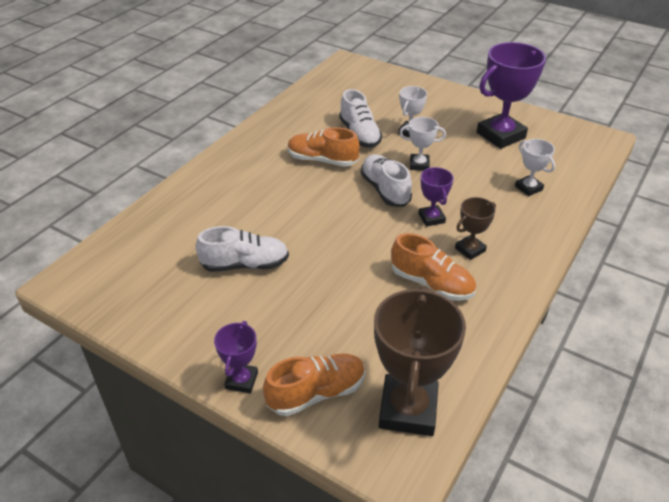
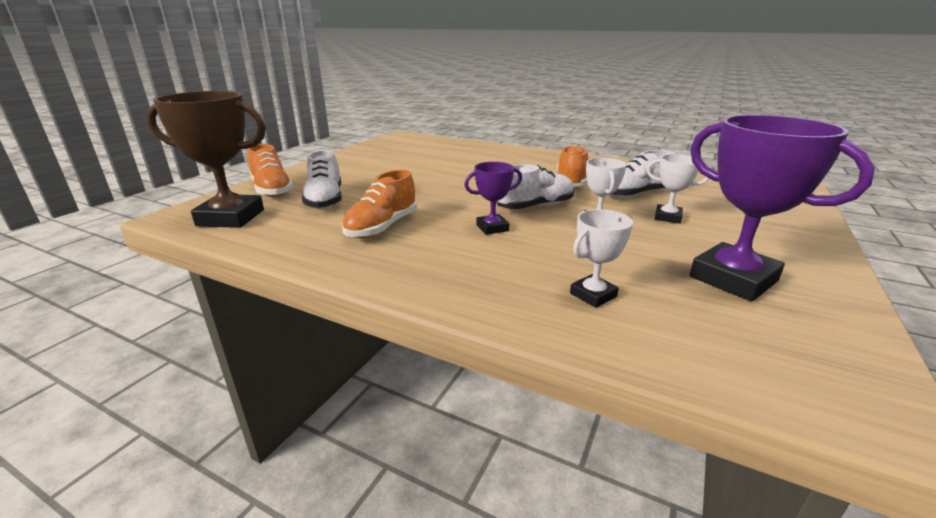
camera: 85 degrees right, 15 degrees down
white shoe [196,226,289,272] -> white shoe moved to [302,150,342,209]
purple trophy [214,321,258,393] -> none
brown trophy [455,197,496,260] -> none

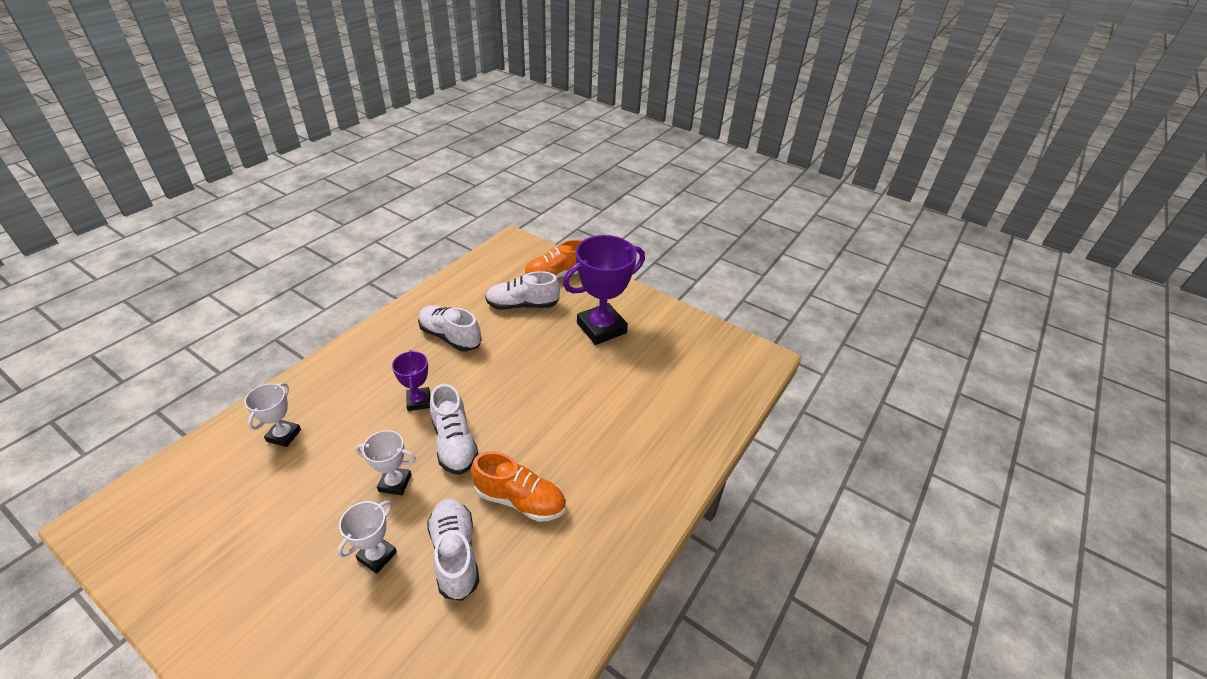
camera: 95 degrees right, 15 degrees up
brown trophy [147,91,266,228] -> none
orange shoe [342,170,417,238] -> white shoe [418,305,482,351]
white trophy [570,209,633,308] -> white trophy turned 45 degrees clockwise [244,382,301,447]
purple trophy [690,115,875,302] -> purple trophy moved to [563,235,645,345]

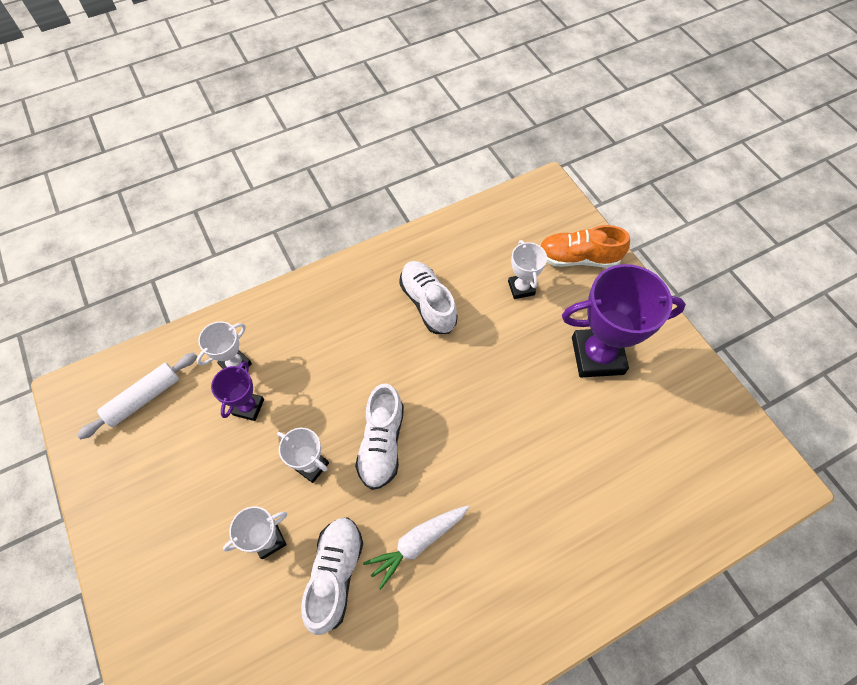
camera: 30 degrees right, 20 degrees up
purple trophy [392,350,430,411] -> purple trophy moved to [211,361,264,421]
orange shoe [471,451,566,522] -> white carrot [363,505,469,590]
white shoe [485,271,560,310] -> white trophy [508,240,547,299]
none -> white rolling pin [77,352,197,439]

